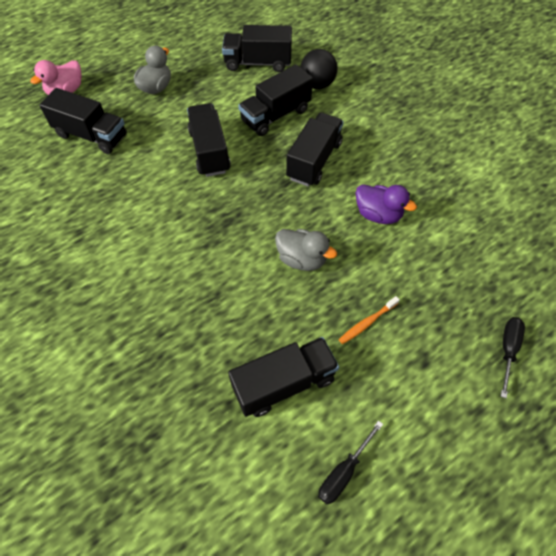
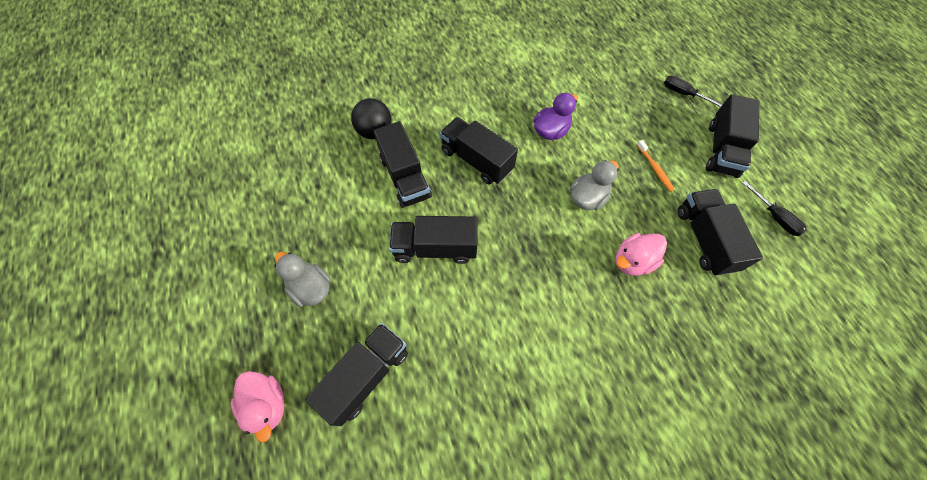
camera: 75 degrees left, 5 degrees up
black truck [222,25,292,72] -> black truck moved to [706,94,759,178]
none -> pink duck [616,233,667,276]

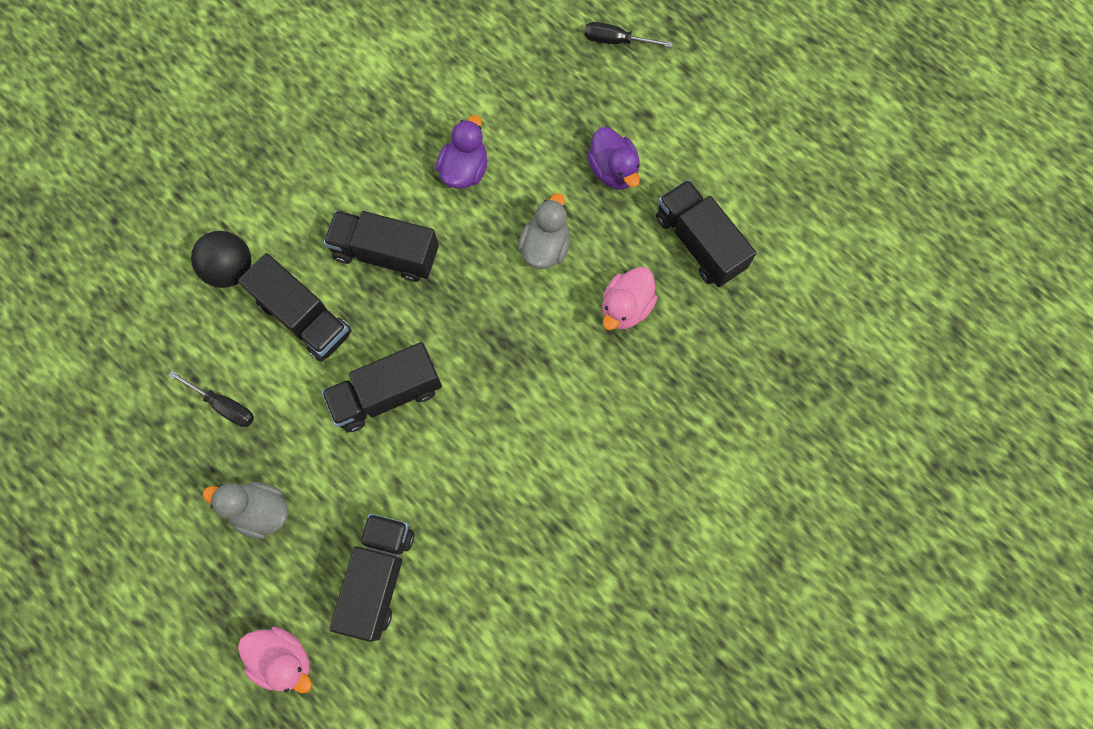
camera: 25 degrees left, 10 degrees up
orange toothbrush [637,140,675,192] -> purple duck [587,127,640,190]
black truck [706,94,759,178] -> none
black screwdriver [742,181,807,236] -> black screwdriver moved to [169,371,254,427]

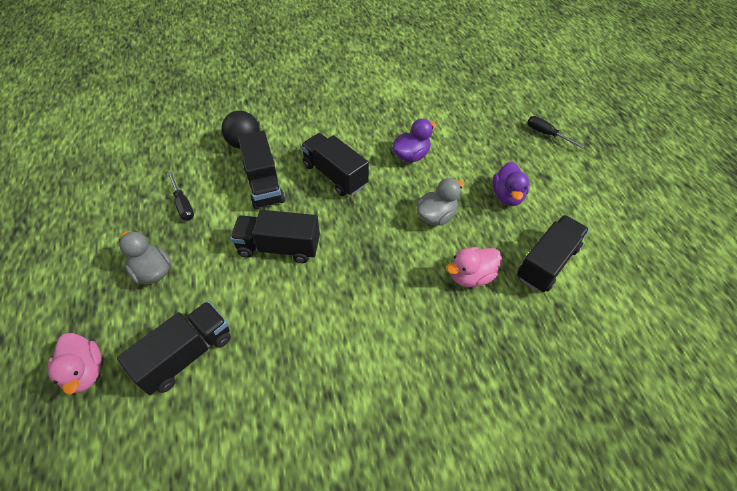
camera: 30 degrees right, 20 degrees down
black truck [656,180,756,287] -> black truck turned 45 degrees clockwise [517,215,589,292]

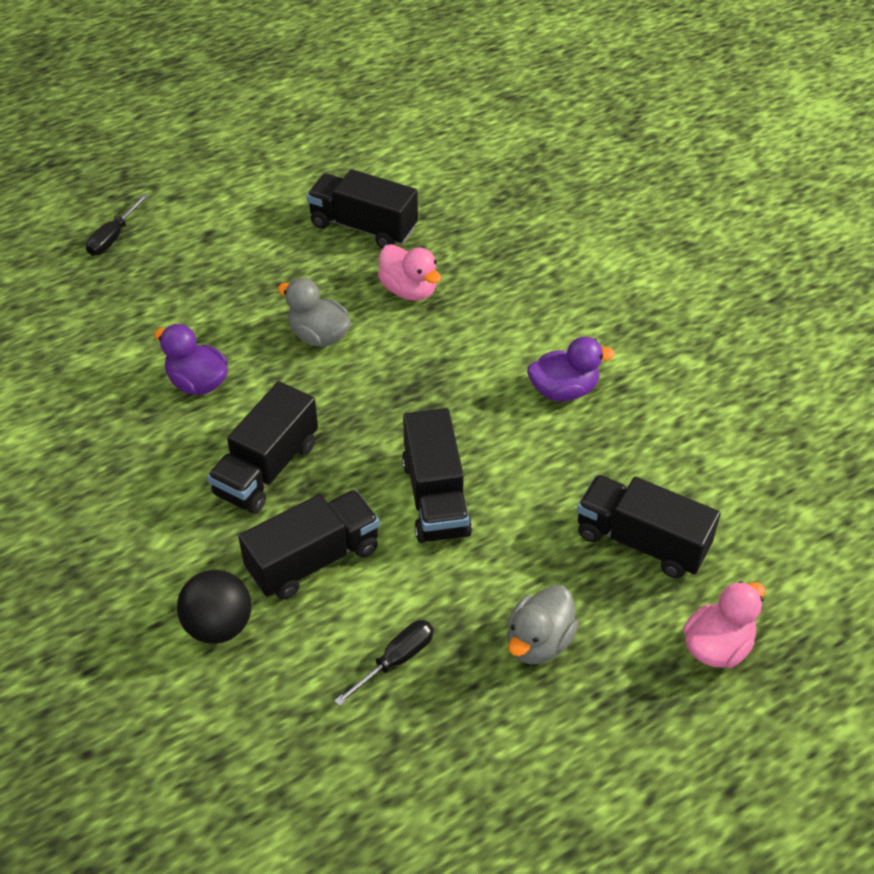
camera: 105 degrees left, 5 degrees down
purple duck [492,162,530,206] -> purple duck moved to [527,337,615,401]

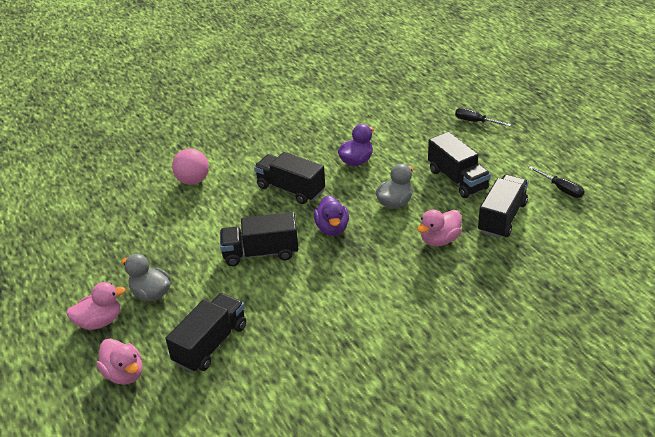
camera: 95 degrees right, 10 degrees down
black ball [177,569,251,644] -> pink ball [172,149,209,185]
black truck [238,490,380,599] -> black truck moved to [428,132,491,198]
black screwdriver [334,620,434,706] -> black screwdriver moved to [529,166,584,198]
purple duck [527,337,615,401] -> purple duck moved to [314,195,349,236]
none -> pink duck [66,282,126,330]

